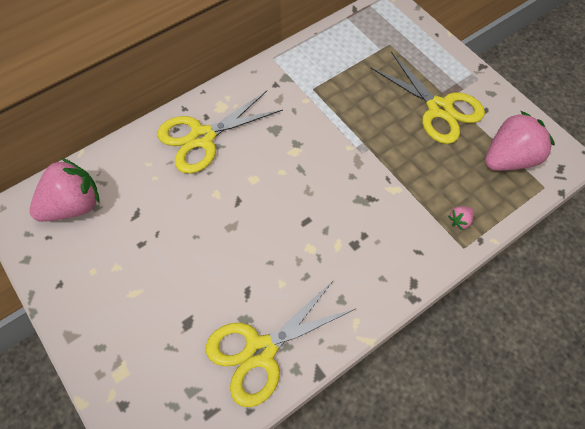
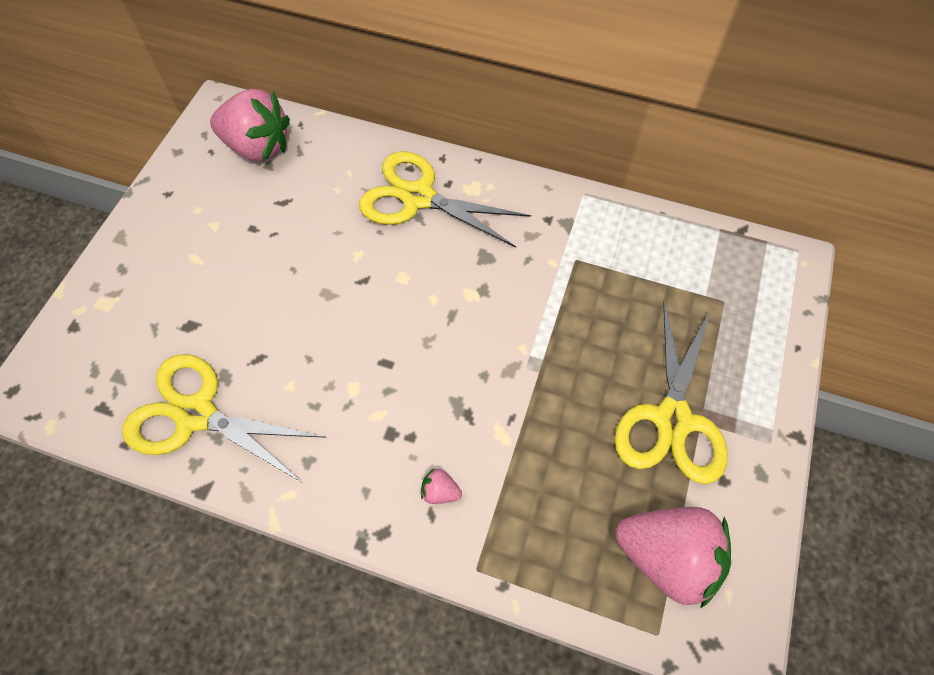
camera: 55 degrees right, 0 degrees up
pink strawberry [448,206,474,230] -> pink strawberry moved to [421,468,462,504]

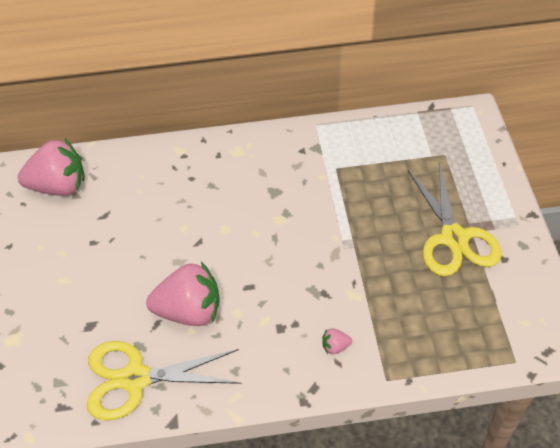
camera: 25 degrees left, 10 degrees down
yellow scissors [359,151,531,247] -> none
pink strawberry [616,507,731,608] -> pink strawberry moved to [146,262,220,326]

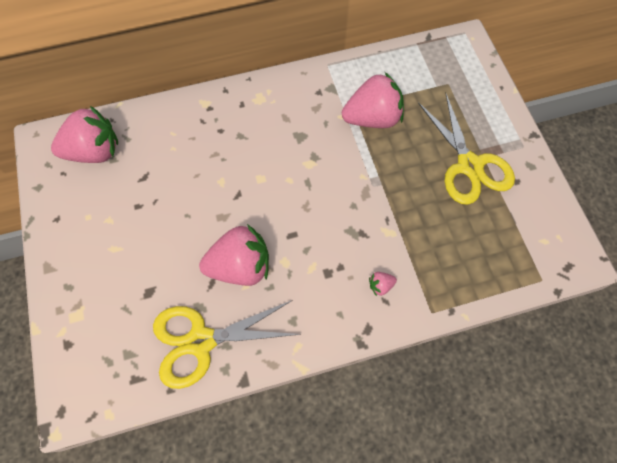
camera: 10 degrees left, 15 degrees up
none -> pink strawberry [342,72,404,128]

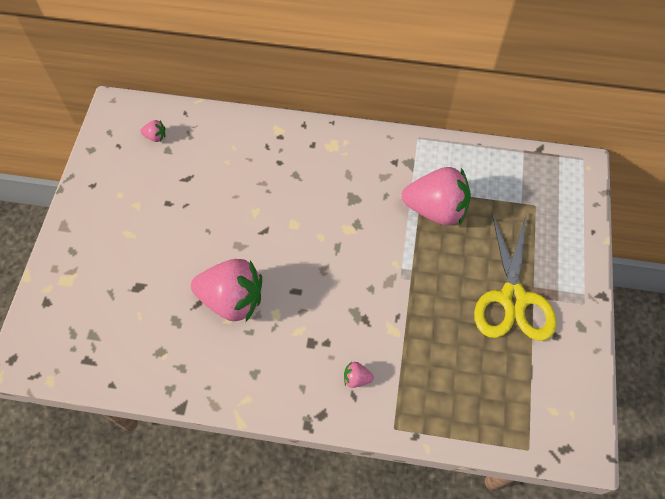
camera: 25 degrees right, 5 degrees down
pink strawberry [51,106,118,163] -> pink strawberry [140,120,166,142], size x0.40
yellow scissors [153,300,302,389] -> none

